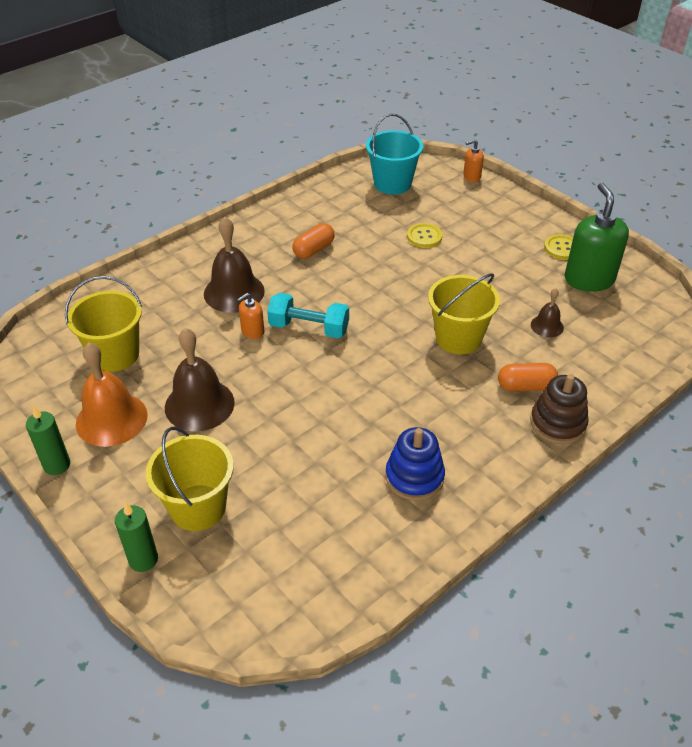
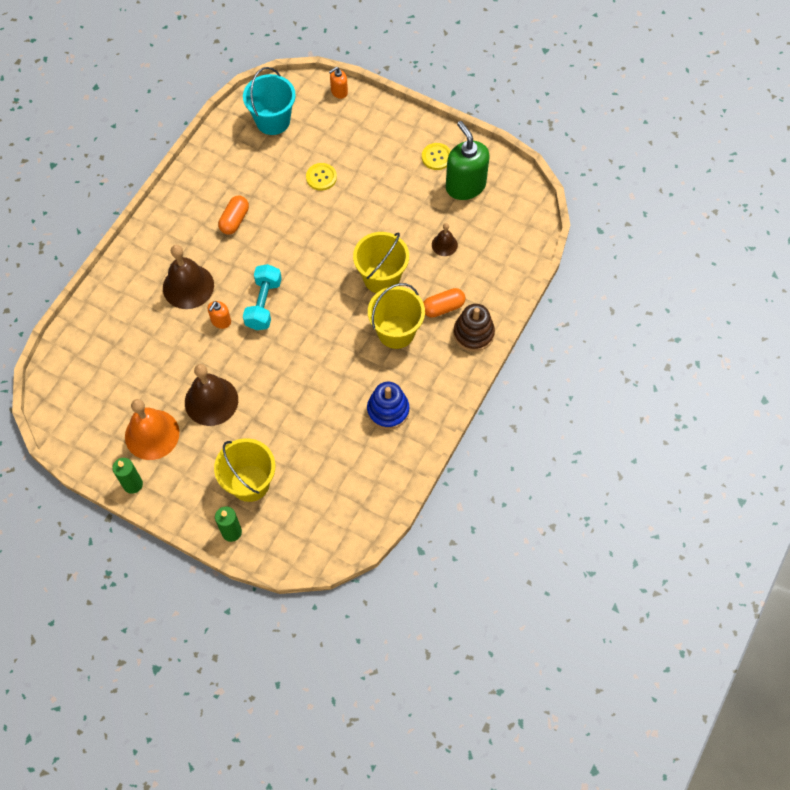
camera: 20 degrees left, 20 degrees up
yellow bucket [65,276,142,372] -> yellow bucket moved to [368,283,425,349]
turquoise dumbbell [267,293,349,338] -> turquoise dumbbell turned 75 degrees counterclockwise [243,264,282,330]

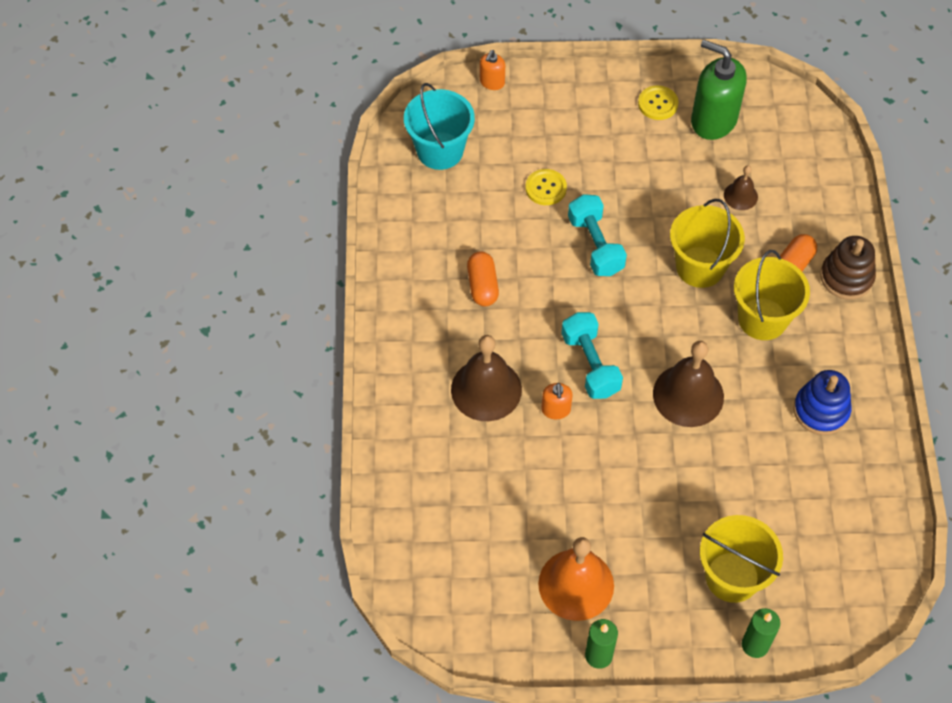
camera: 30 degrees left, 5 degrees down
brown bell [185,364,238,426] -> brown bell moved to [653,341,724,427]
none -> turquoise dumbbell [568,194,627,276]

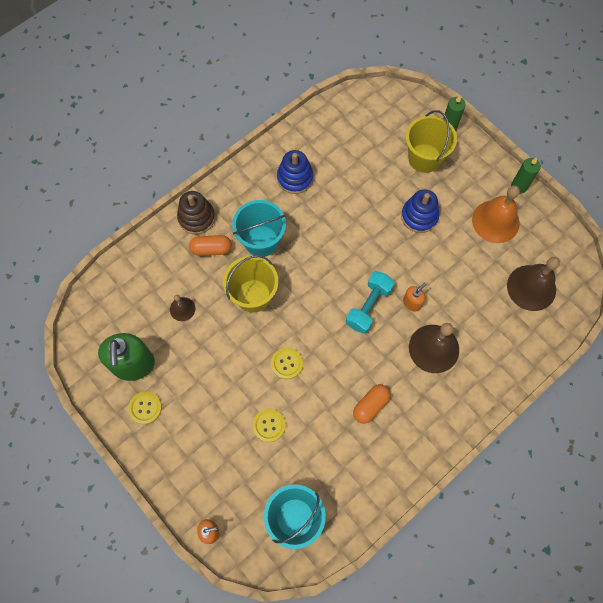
camera: 130 degrees left, 10 degrees up
turquoise dumbbell [568,194,627,276] -> yellow button [271,348,303,380]
brown bell [653,341,724,427] -> brown bell moved to [507,257,560,311]
yellow bucket [734,250,810,340] -> turquoise bucket [232,200,286,257]
none -> blue stacking toy [401,189,439,233]

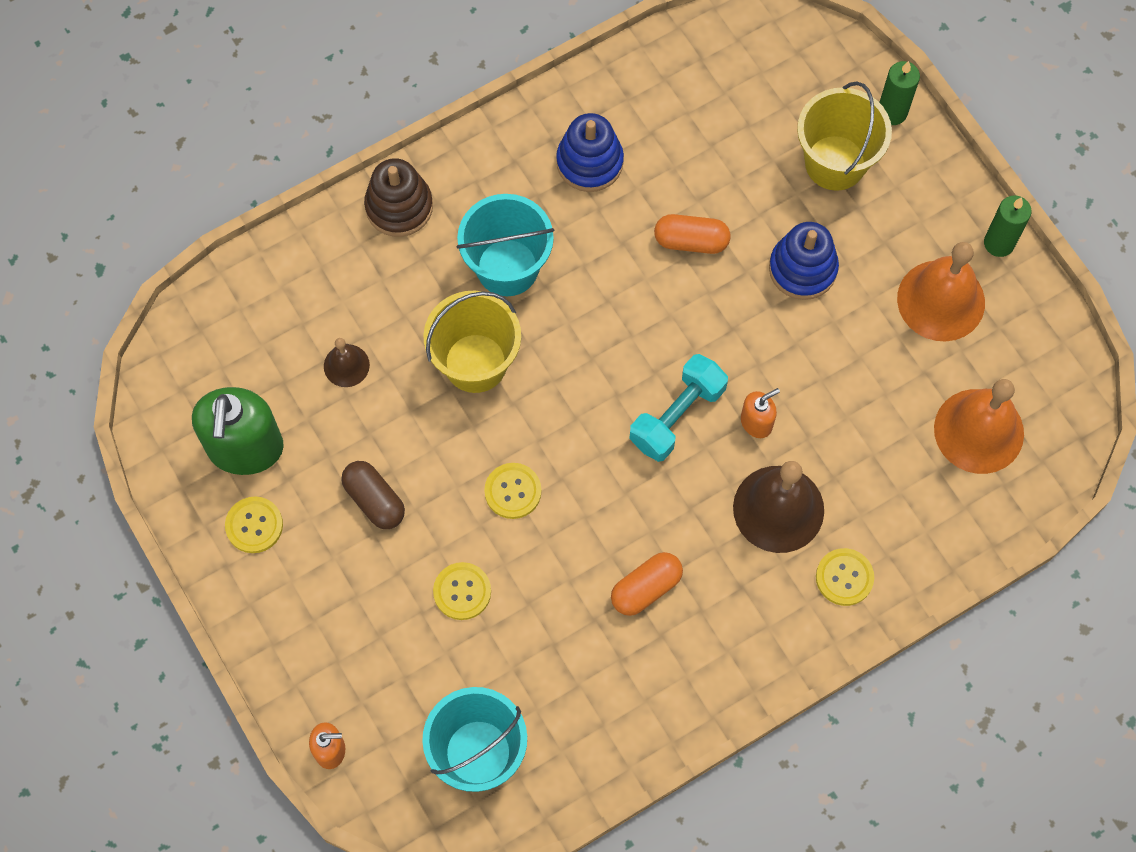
camera: 10 degrees right, 0 degrees up
orange capsule [189,235,232,256] -> orange capsule moved to [654,214,730,254]
brown bell [507,257,560,311] -> orange bell [934,379,1024,474]
none -> brown capsule [341,461,405,529]
none -> yellow button [816,548,874,606]

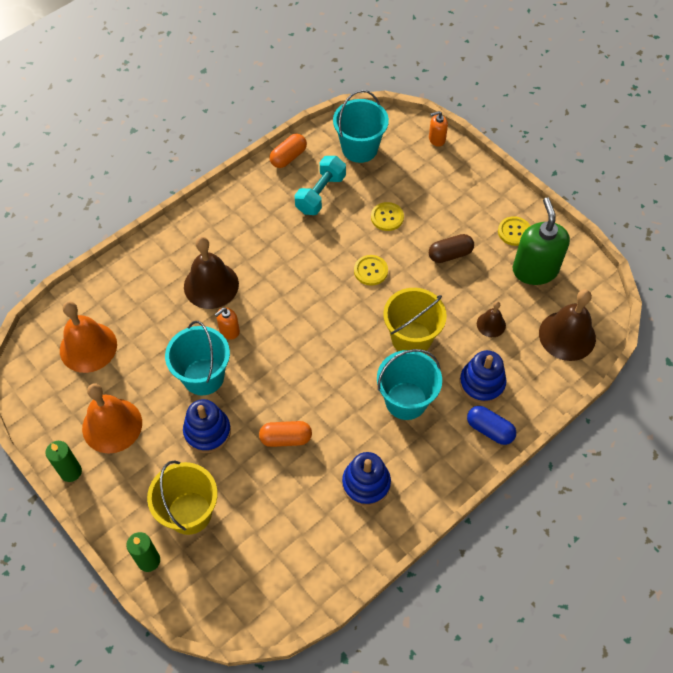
camera: 170 degrees right, 10 degrees down
brown capsule [341,461,405,529] -> brown capsule turned 60 degrees counterclockwise [429,234,474,263]
brown stacking toy [364,158,433,237] -> blue capsule [467,406,516,445]
orange capsule [611,552,683,616] -> orange capsule moved to [270,134,307,168]
turquoise dumbbell [629,354,728,462] -> turquoise dumbbell moved to [295,156,346,215]
yellow button [816,548,874,606] -> none
none -> turquoise bucket [165,321,230,395]
none -> blue stacking toy [460,350,507,404]
none -> brown bell [539,289,596,361]

